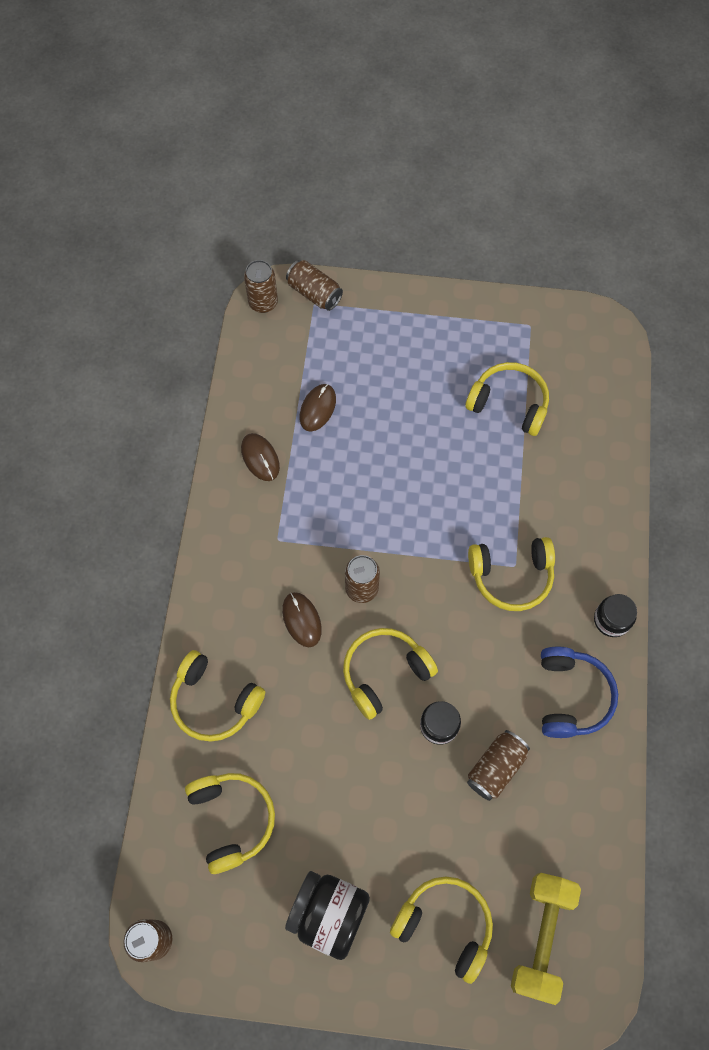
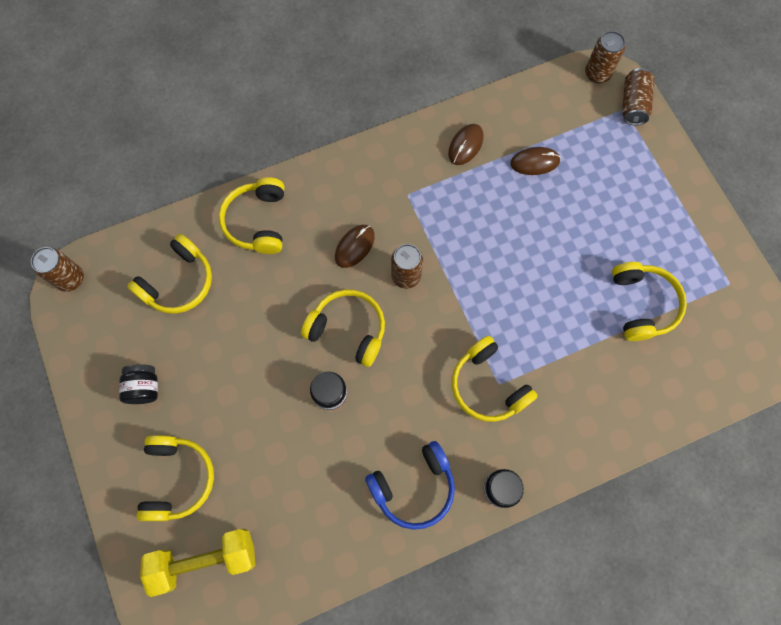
camera: 60 degrees right, 5 degrees up
black jar [285,871,370,960] -> black jar [119,364,158,404], size x0.62
brown can [467,730,530,801] -> none

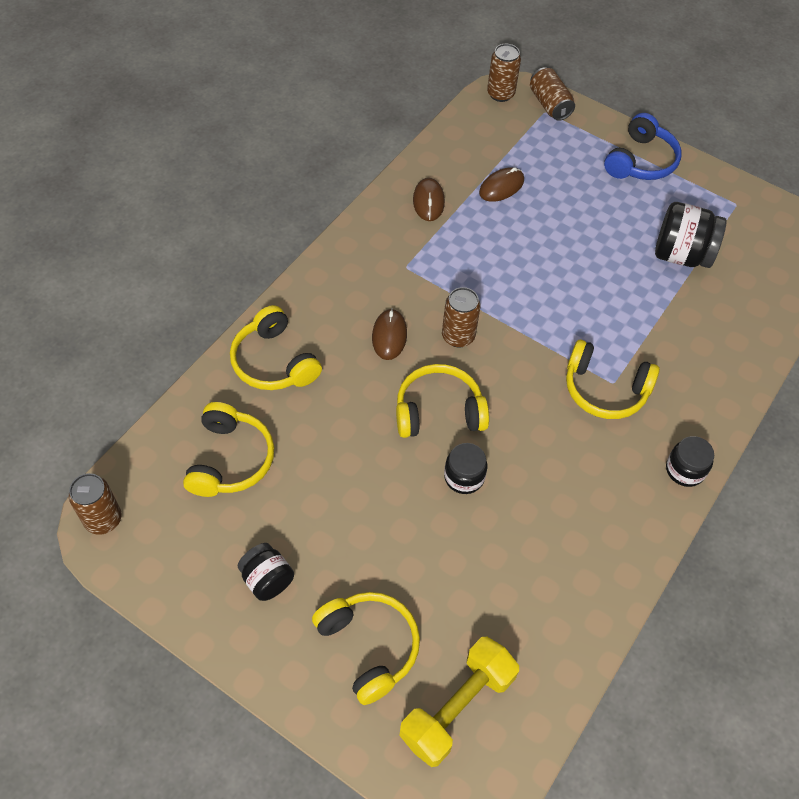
camera: 35 degrees left, 15 degrees down
blue headphones [365,441,455,530] -> blue headphones moved to [604,113,681,180]
yellow headphones [612,262,687,341] -> black jar [655,202,727,268]

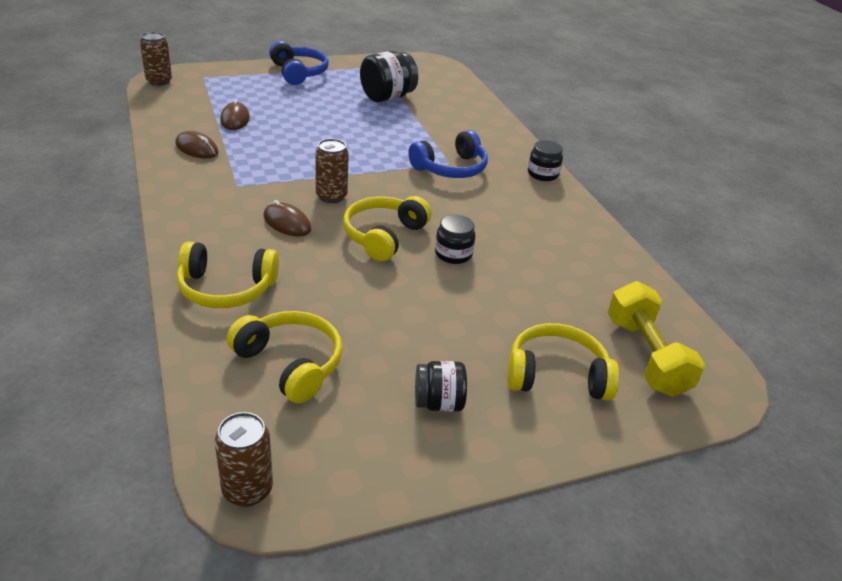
camera: 55 degrees left, 20 degrees down
brown can [530,67,575,121] -> none
yellow headphones [566,340,660,419] -> blue headphones [409,130,488,178]

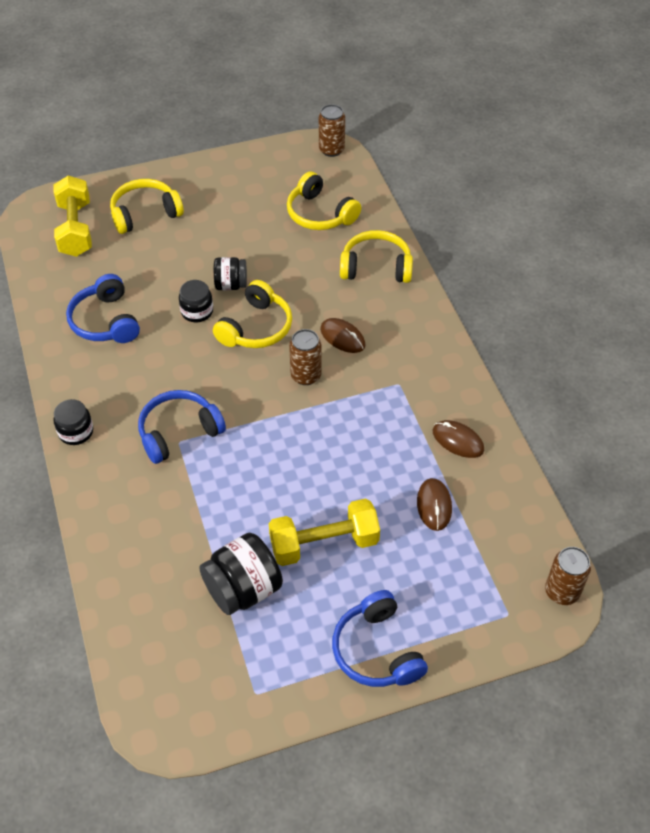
camera: 175 degrees left, 15 degrees up
black jar [415,361,467,412] -> black jar moved to [214,257,247,290]
yellow headphones [507,323,619,401] -> yellow headphones turned 150 degrees clockwise [110,179,184,234]
none -> blue headphones [66,274,140,343]
none -> yellow dumbbell [269,498,380,566]

